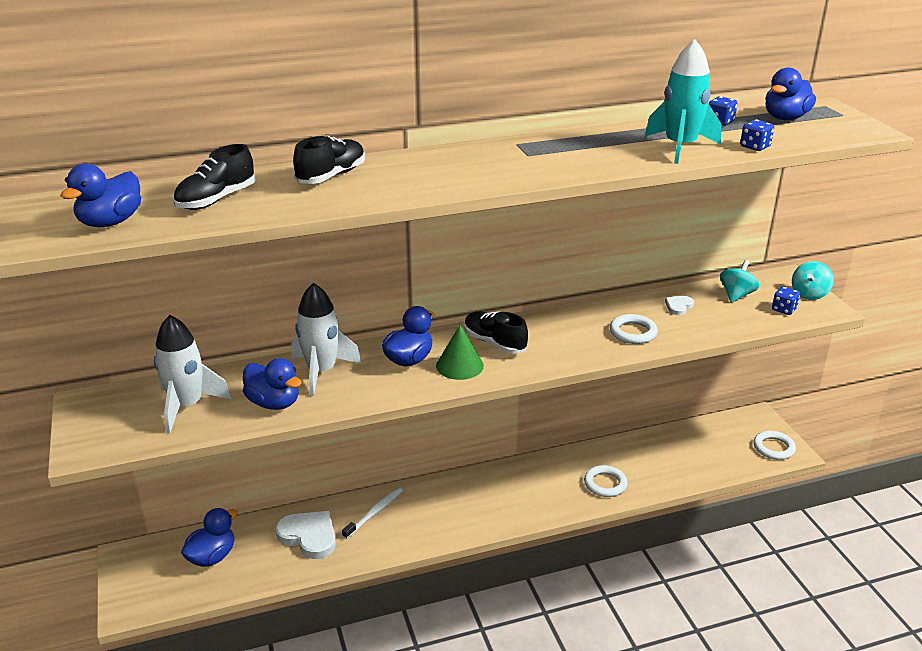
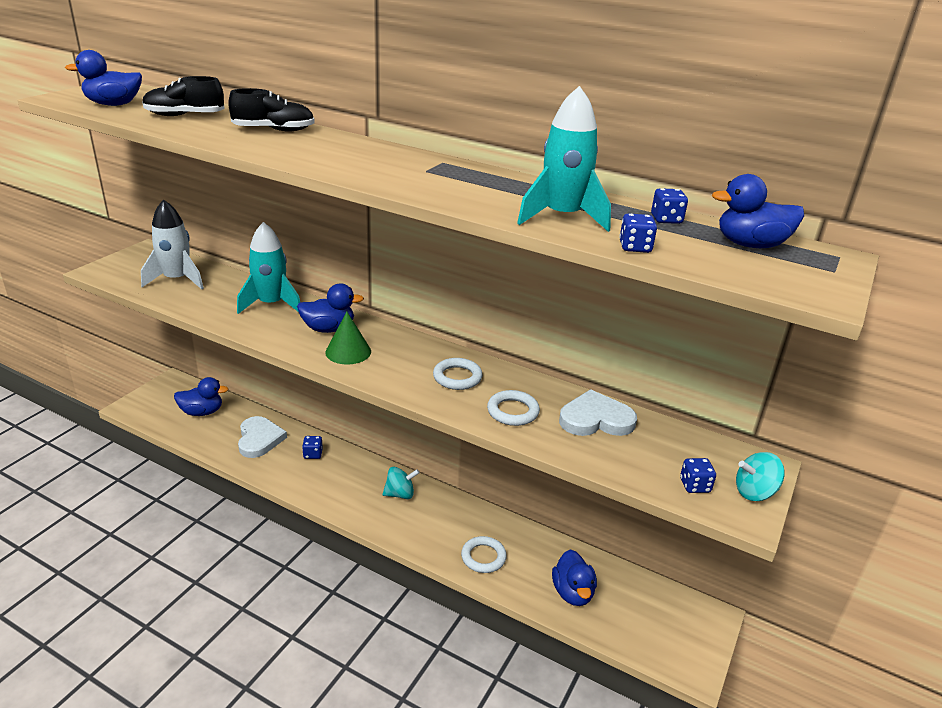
camera: 45 degrees right, 0 degrees up
blue duck [243,358,302,410] -> blue duck moved to [552,549,597,606]
white rocket [292,283,361,396] -> turquoise rocket [237,222,300,314]
white toothbrush [342,487,403,539] -> blue dice [302,436,323,459]
black shoe [464,312,528,354] -> none
white heart [665,296,694,315] -> white heart [559,389,637,436], size x2.02
turquoise spinning top [720,260,759,302] -> turquoise spinning top moved to [382,467,420,499]
white ring [754,431,796,460] -> white ring moved to [433,358,483,390]

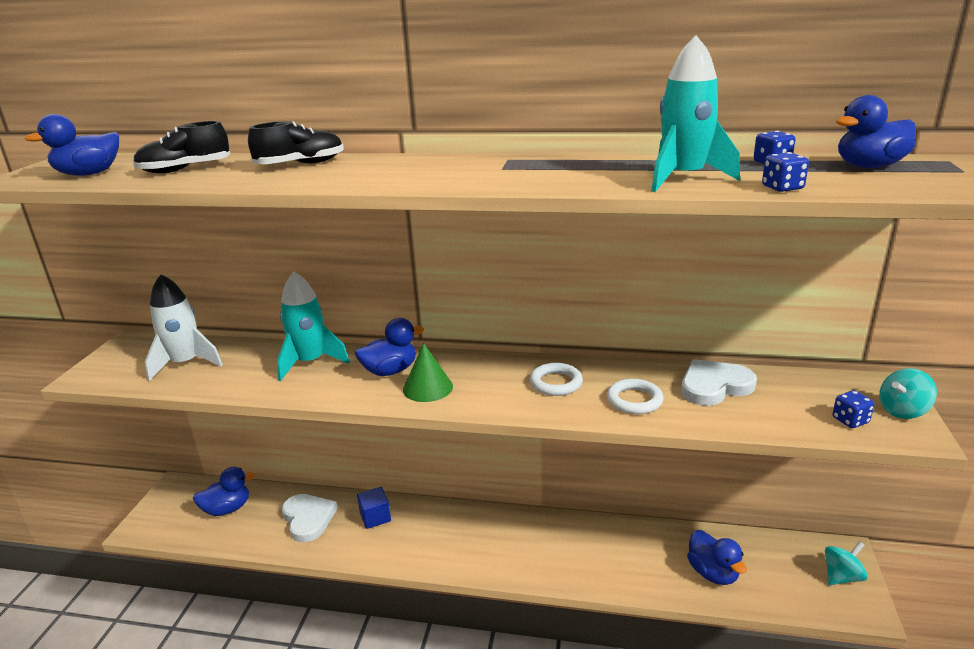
camera: 15 degrees left, 5 degrees down
blue dice [302,436,323,459] -> blue cube [357,487,391,529]
turquoise spinning top [382,467,420,499] -> turquoise spinning top moved to [825,541,868,585]
white ring [461,536,507,573] -> none

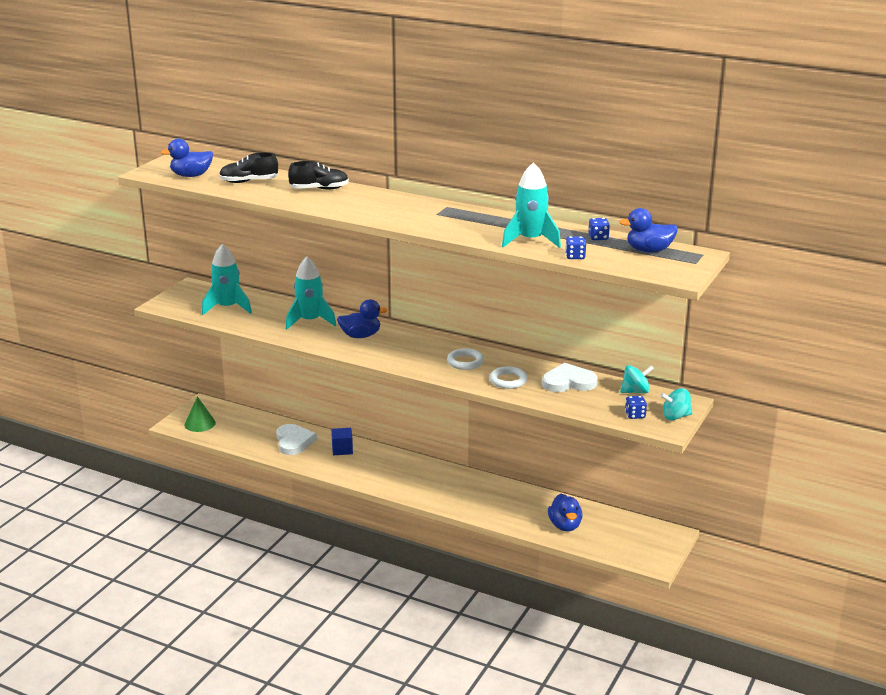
camera: 15 degrees right, 0 degrees up
white rocket [145,274,223,381] -> turquoise rocket [202,244,252,315]
blue duck [193,467,255,516] -> none
green cone [403,343,453,402] -> green cone moved to [184,396,216,432]
turquoise spinning top [825,541,868,585] -> turquoise spinning top moved to [620,365,654,393]

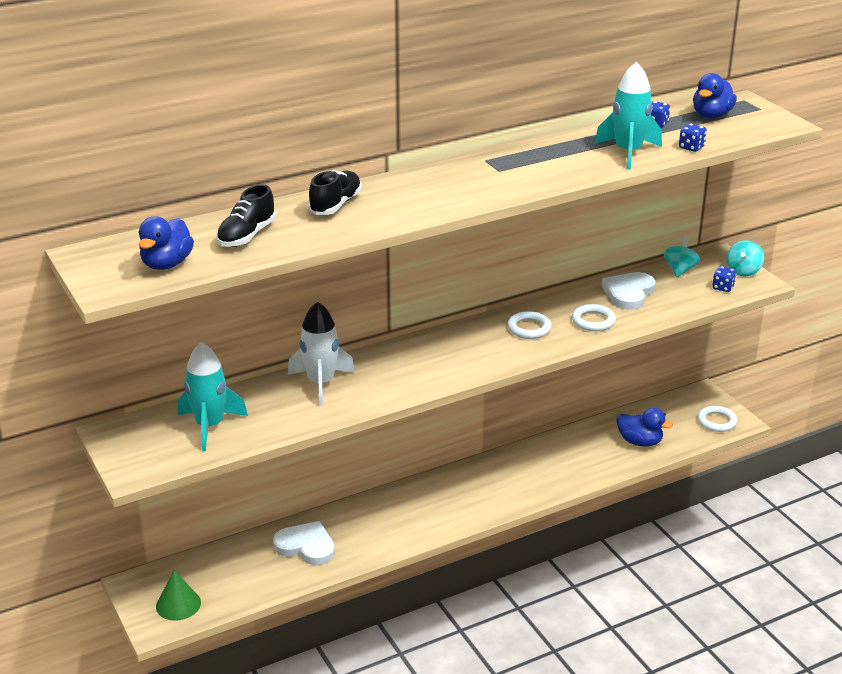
camera: 55 degrees left, 5 degrees up
turquoise rocket [286,257,336,330] -> white rocket [288,301,355,406]
blue cube [331,428,353,455] -> none
blue duck [337,299,388,338] -> none
none -> white ring [697,406,737,432]

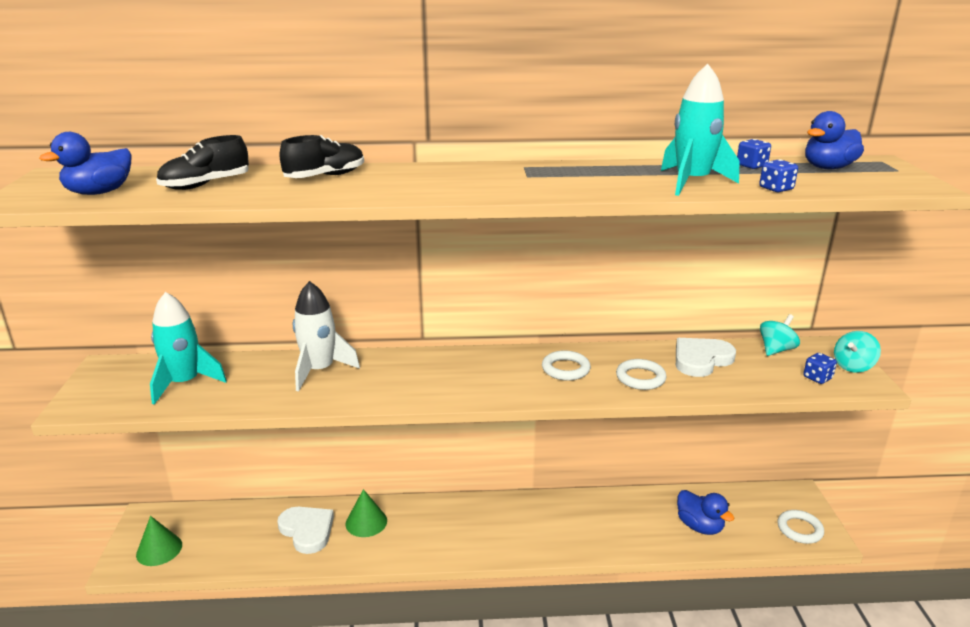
camera: 25 degrees right, 5 degrees down
none -> green cone [346,489,387,537]

